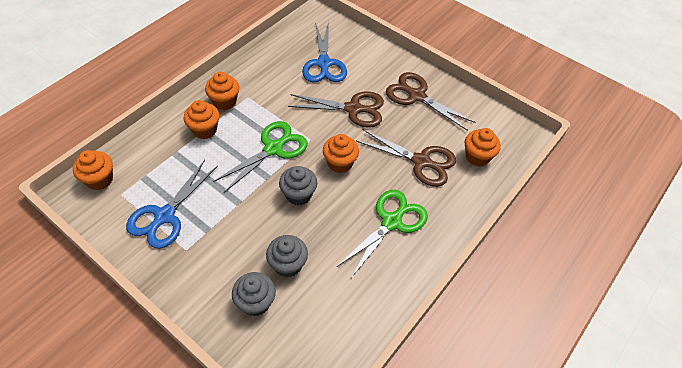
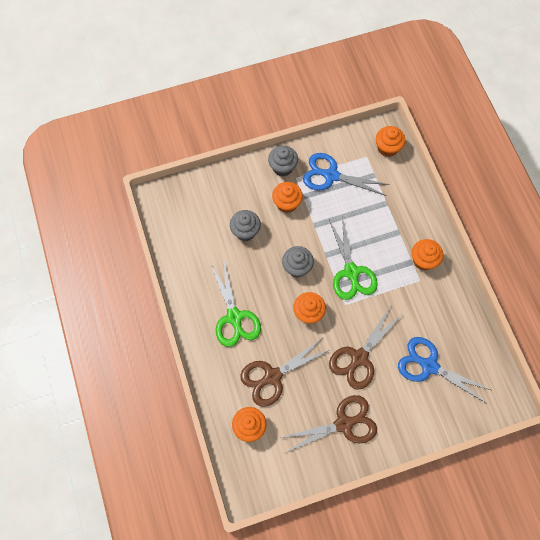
camera: 125 degrees right, 15 degrees up
blue scissors [126,160,218,249] -> blue scissors turned 45 degrees counterclockwise [303,153,390,196]
orange cupcake [183,100,220,139] -> orange cupcake moved to [272,182,303,213]
grey cupcake [232,272,276,316] -> grey cupcake moved to [268,145,298,176]

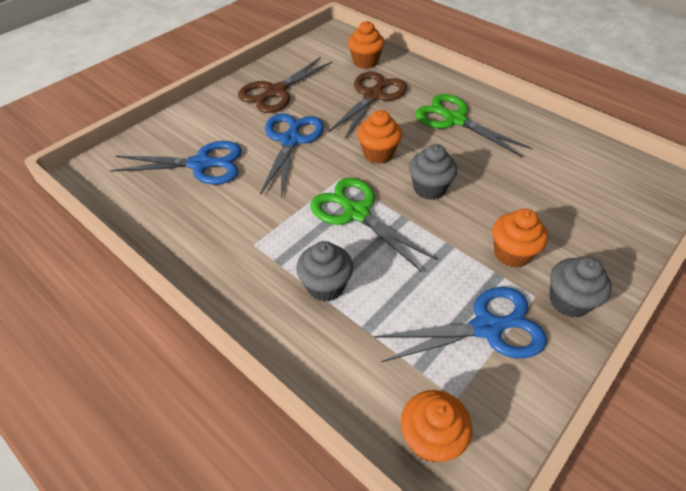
camera: 150 degrees right, 20 degrees down
grey cupcake [230,210,261,241] -> grey cupcake moved to [296,241,353,302]
brown scissors [329,307,401,390] -> blue scissors [260,113,324,198]
orange cupcake [412,239,443,270] -> none

